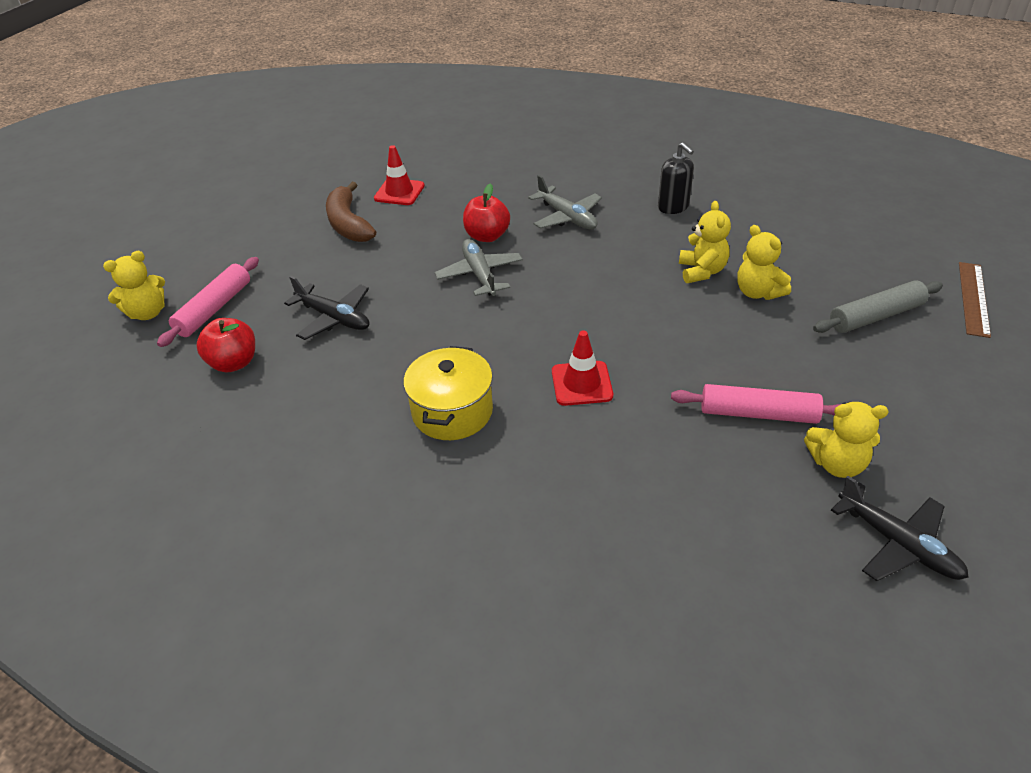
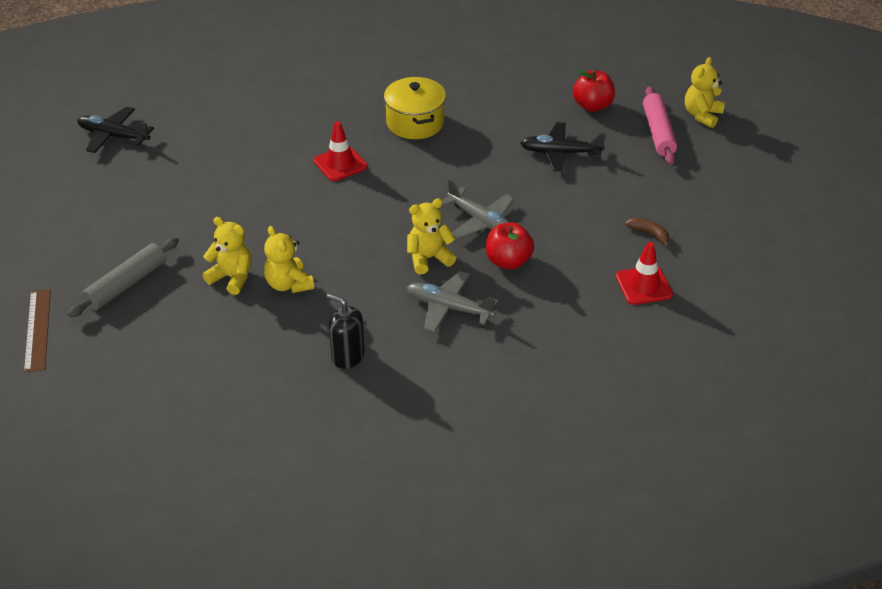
camera: 150 degrees right, 0 degrees up
brown banana [326,182,376,242] -> brown banana [625,218,669,248], size x0.50
pink rolling pin [671,384,841,424] -> none
yellow teddy bear [804,402,889,478] -> yellow teddy bear moved to [407,198,456,274]

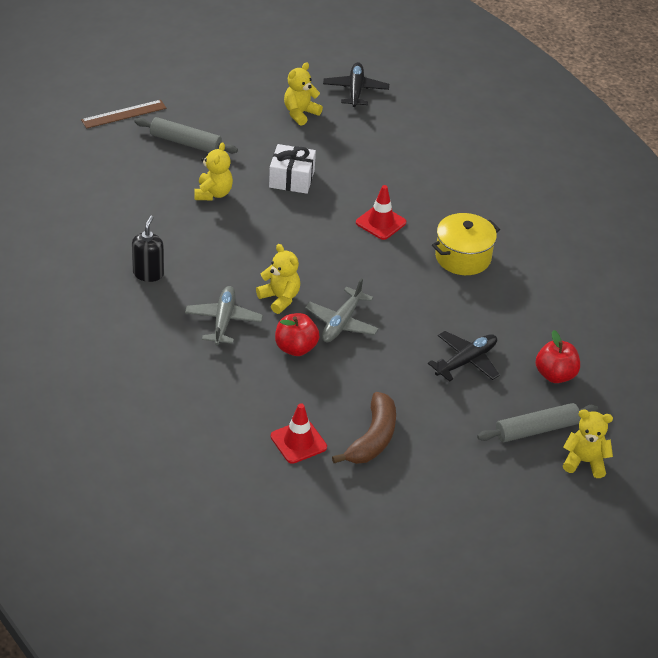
camera: 70 degrees right, 0 degrees up
yellow teddy bear [264,226,314,293] -> yellow teddy bear moved to [284,62,323,126]
black plane [521,122,606,172] -> black plane turned 60 degrees clockwise [428,331,500,382]
brown banana [625,218,669,248] -> brown banana [332,392,396,464], size x2.00
pink rolling pin [643,87,677,165] -> grey rolling pin [477,403,598,442]
none -> white gift [269,144,316,194]

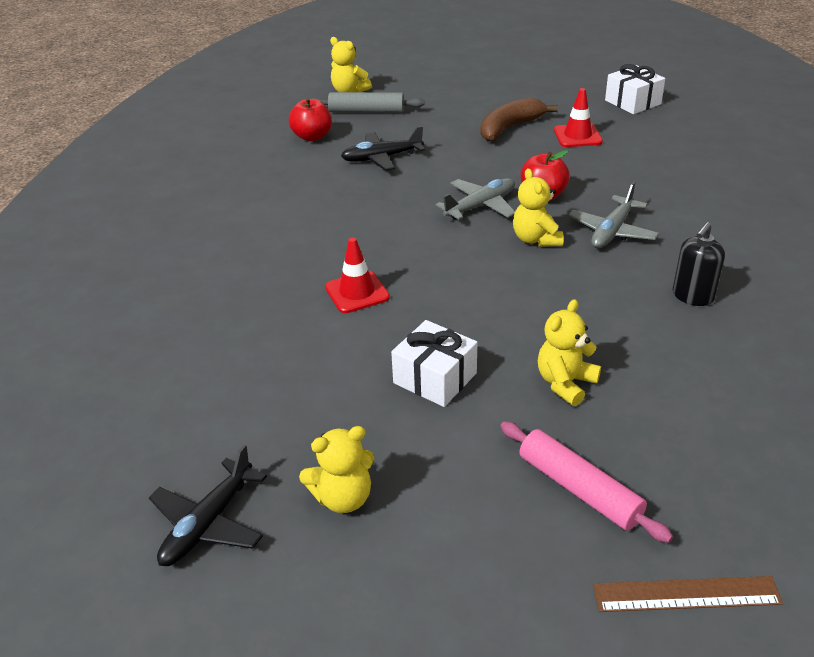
camera: 150 degrees left, 5 degrees down
grey rolling pin [134,117,238,153] -> pink rolling pin [500,421,673,543]
yellow pot [432,213,500,275] -> none
none -> white gift [605,64,665,114]

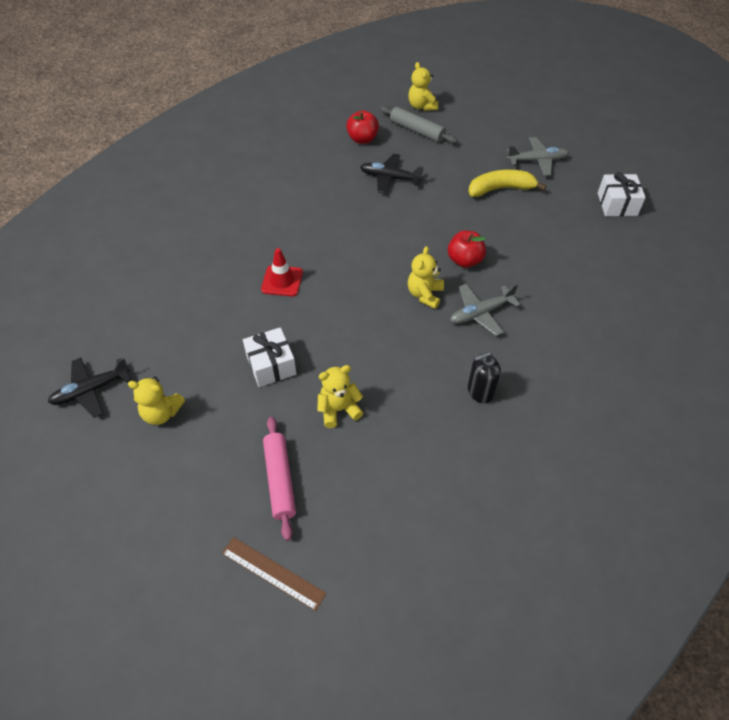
camera: 30 degrees right, 15 degrees up
grey plane [436,178,515,220] -> grey plane moved to [507,137,569,176]
brown banana [480,98,558,142] -> yellow banana [468,170,547,197]
red traffic cone [554,88,603,147] -> none

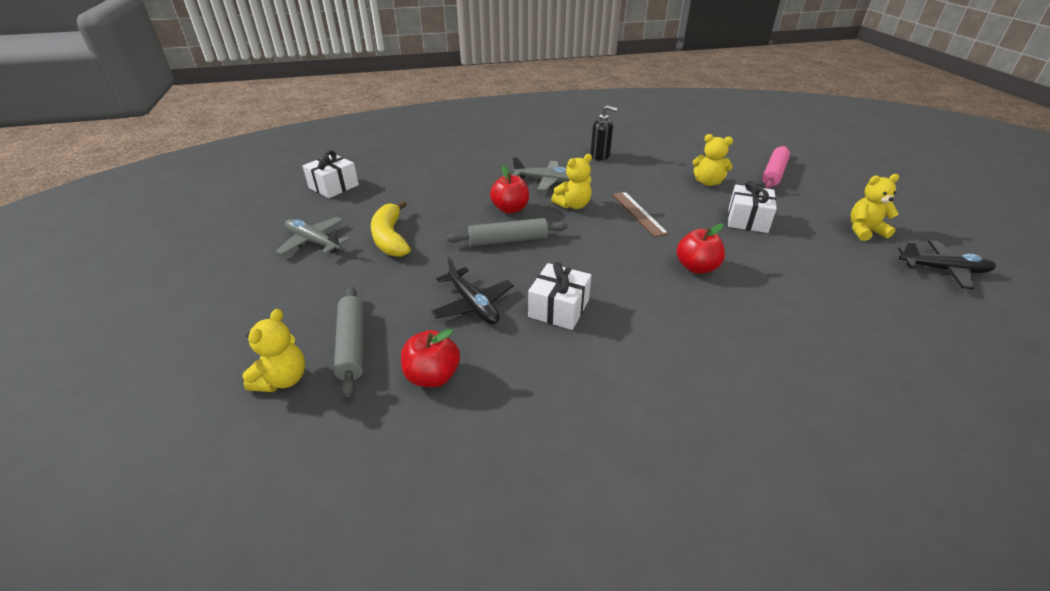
camera: 140 degrees left, 15 degrees down
yellow teddy bear [128,376,185,425] -> yellow teddy bear turned 60 degrees counterclockwise [850,174,899,241]
brown ruler [222,537,327,611] -> brown ruler moved to [612,192,669,237]
red traffic cone [261,248,303,296] -> red apple [677,224,725,274]
yellow banana [468,170,547,197] -> yellow banana turned 45 degrees clockwise [371,200,410,257]
none -> grey rolling pin [447,218,568,246]
none -> white gift [528,262,591,330]

